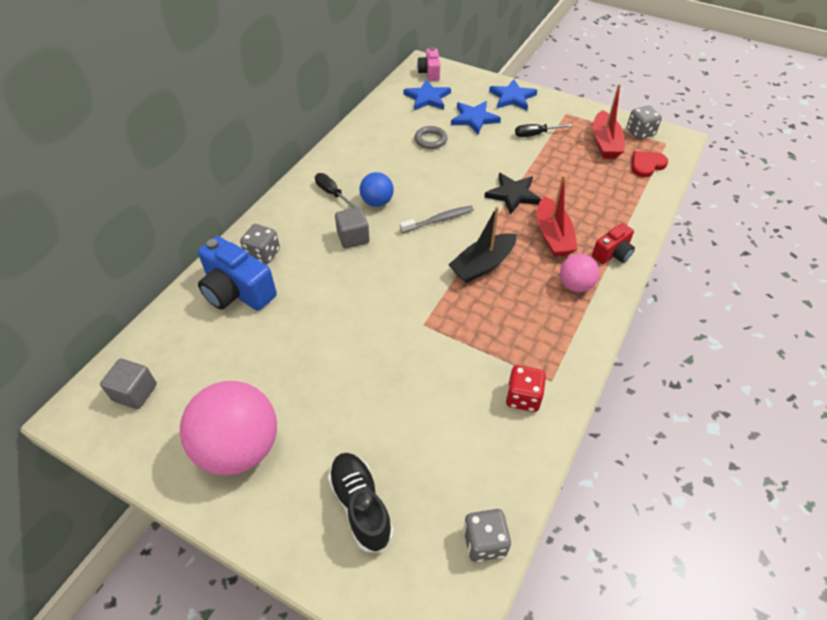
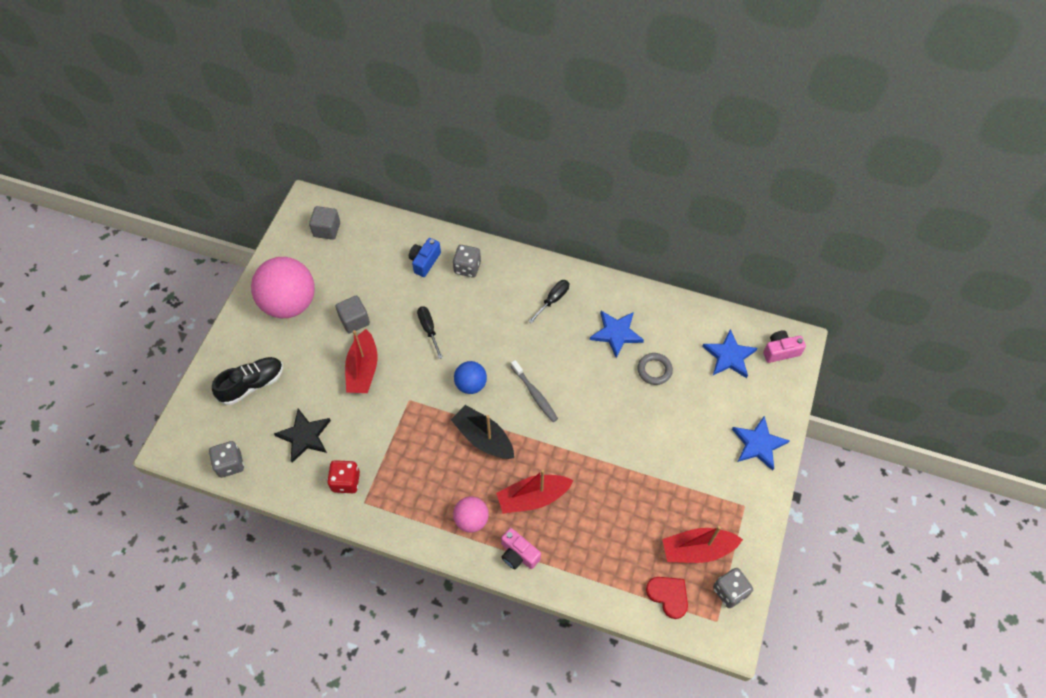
camera: 80 degrees right, 10 degrees up
blue camera [198,236,277,311] -> blue camera [409,238,441,277], size x0.58
grey cube [335,207,370,249] -> grey cube moved to [336,295,370,333]
blue ball [360,172,394,207] -> blue ball moved to [454,361,487,394]
blue star [451,101,501,134] -> blue star moved to [590,311,644,358]
black star [484,173,541,215] -> black star moved to [274,409,331,463]
black screwdriver [515,124,572,137] -> black screwdriver moved to [417,306,443,359]
red camera [592,223,635,264] -> pink camera [501,528,541,570]
none -> red boat [345,329,377,393]

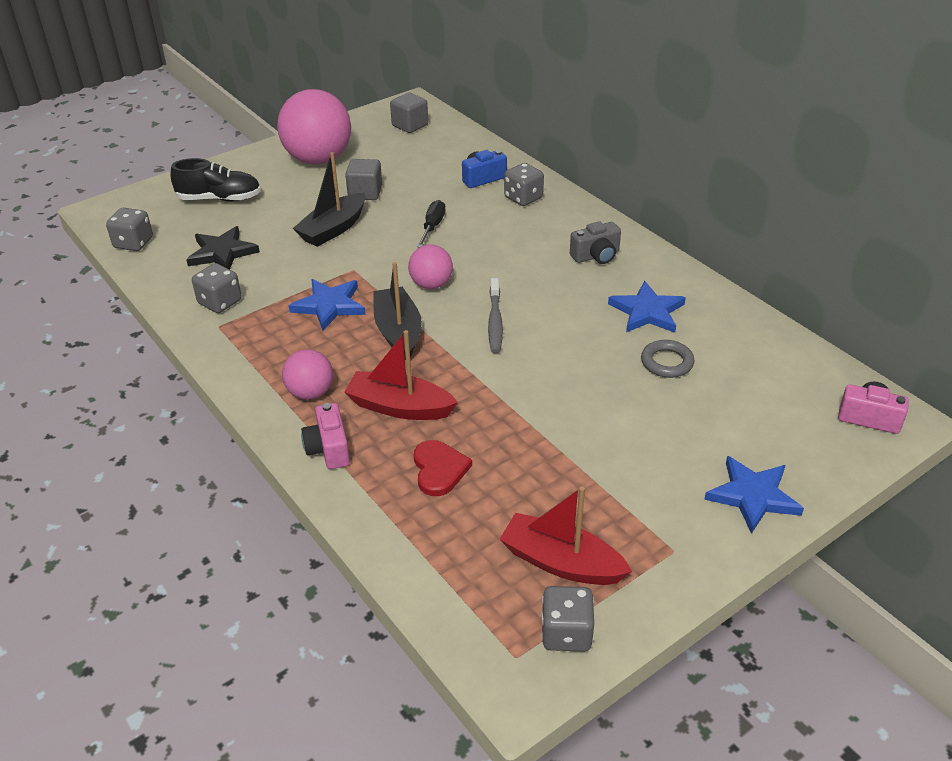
camera: 35 degrees right, 20 degrees down
red dice [327,460,360,493] -> grey dice [192,263,242,313]
red boat [345,329,377,393] -> black boat [293,152,365,247]
blue ball [454,361,487,394] -> pink ball [408,244,453,289]
black screwdriver [528,280,569,323] -> grey camera [570,221,621,264]
red heart [646,577,688,619] -> red heart moved to [414,440,472,496]
blue star [702,329,758,378] -> blue star moved to [289,279,366,331]

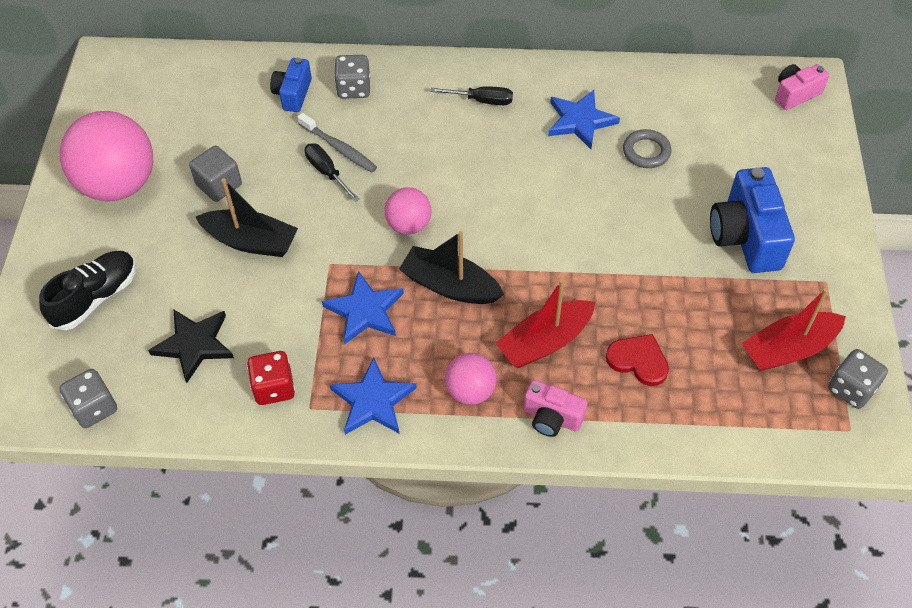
camera: 50 degrees left, 15 degrees up
grey dice [192,263,242,313] -> red dice [247,351,295,405]
black boat [293,152,365,247] -> black boat turned 60 degrees counterclockwise [196,178,298,257]
grey cube [390,93,428,133] -> none
grey toothbrush [488,278,503,353] -> grey toothbrush moved to [297,113,377,172]
grey camera [570,221,621,264] -> black screwdriver [430,86,513,105]
blue star [704,456,804,534] -> blue star moved to [330,357,417,435]
none -> blue camera [710,167,795,273]

